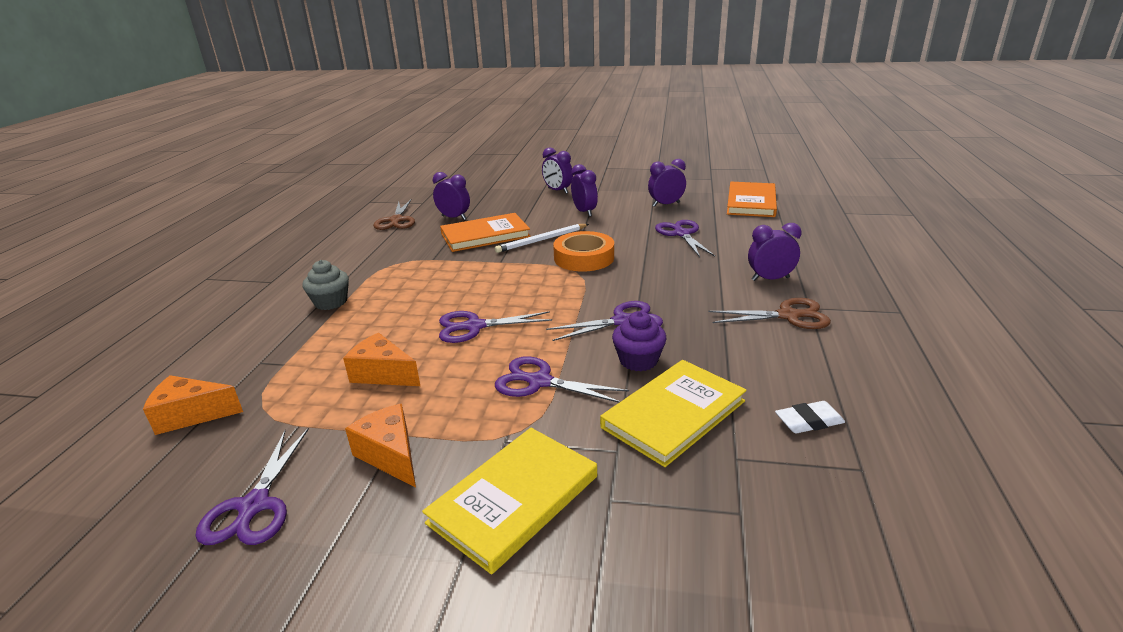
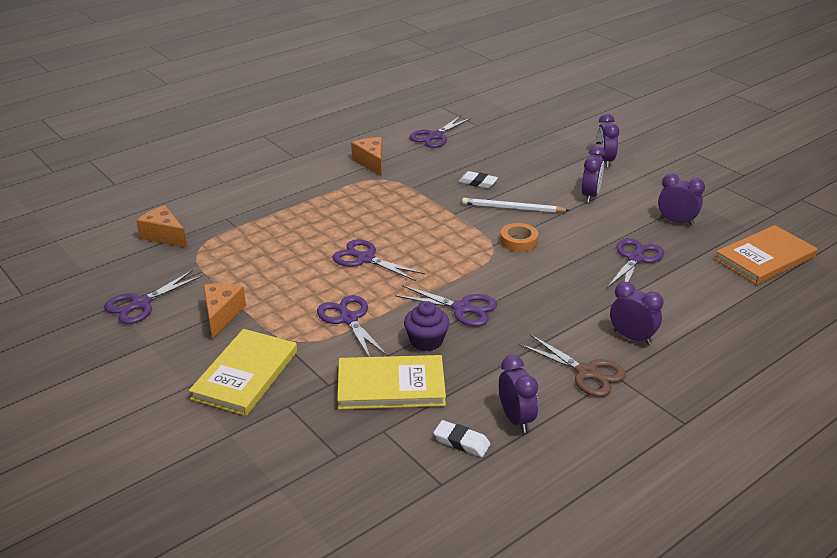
camera: 40 degrees right, 5 degrees up
grey cupcake [303,260,349,310] -> none
orange cheese [343,333,420,386] -> orange cheese moved to [351,137,382,176]
brown scissors [373,199,415,230] -> purple scissors [410,115,471,148]
yellow book [422,428,597,574] -> yellow book turned 60 degrees counterclockwise [189,329,297,416]
purple clock [433,172,470,220] -> purple clock moved to [499,355,538,433]
orange book [440,213,531,252] -> white eraser [458,171,498,188]
orange tape [553,231,614,272] -> orange tape [500,223,538,252], size x0.63

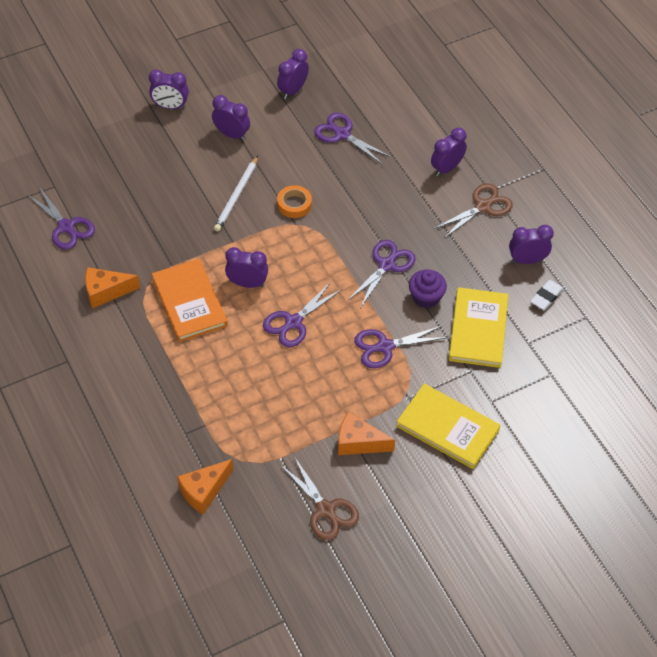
camera: 80 degrees left, 20 degrees up
purple scissors [104,270,202,324] -> brown scissors [281,456,359,541]
white eraser [458,171,498,188] -> none
orange book [715,225,818,285] -> orange book moved to [152,259,228,342]
none -> purple clock [225,247,268,288]

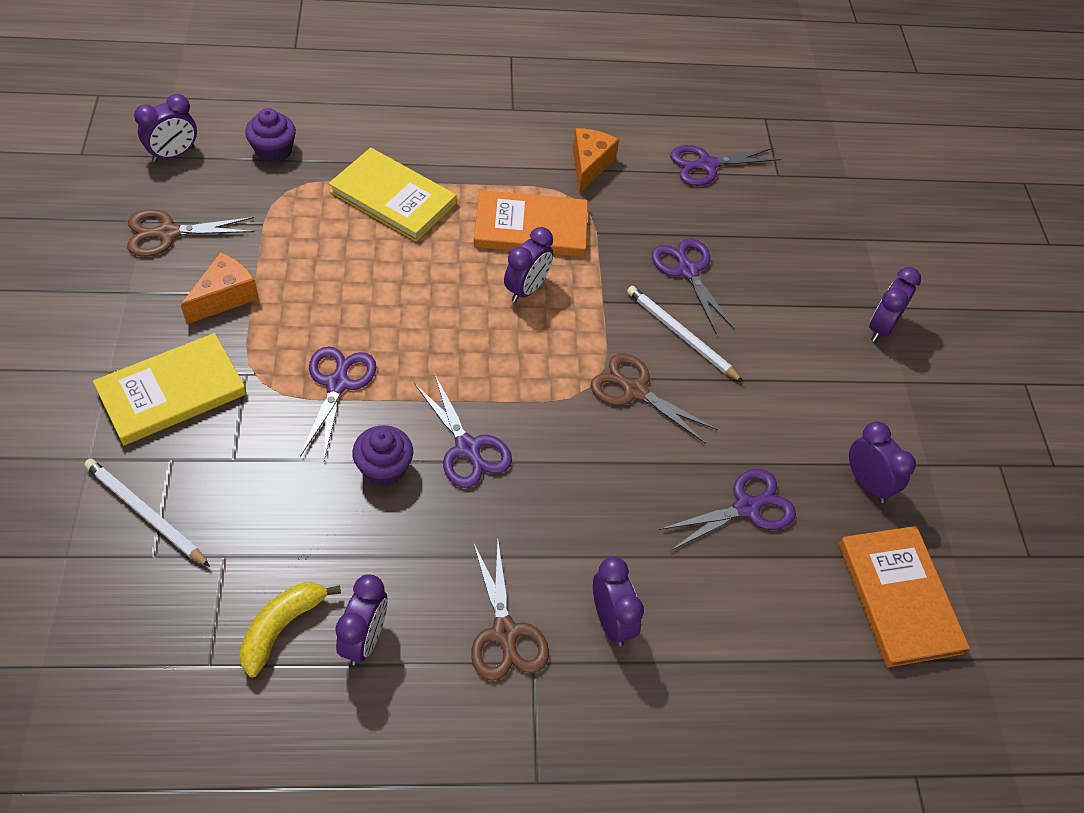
camera: 110 degrees right, 0 degrees up
orange cheese [177,459,233,514] -> purple cupcake [245,108,296,163]
purple clock [212,95,250,141] -> purple clock moved to [134,94,197,162]
purple scissors [263,282,342,347] -> purple scissors moved to [652,238,735,333]
orange tape [277,185,312,218] -> brown scissors [590,353,718,444]
yellow book [449,287,508,368] -> yellow book moved to [329,148,457,242]
white eraser [530,280,564,310] -> yellow banana [239,582,341,677]
none -> white pencil [84,459,210,567]
none -> orange book [839,526,970,668]

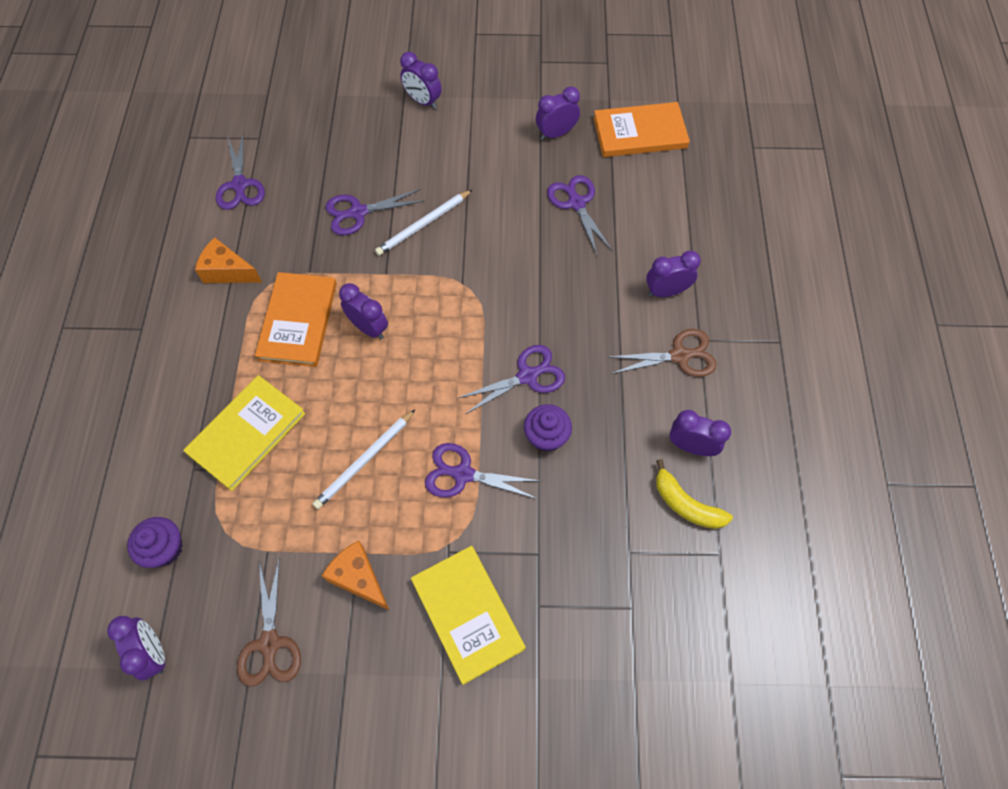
camera: 80 degrees left, 10 degrees up
white pencil [84,459,210,567] -> white pencil moved to [312,409,416,509]
brown scissors [590,353,718,444] -> none

